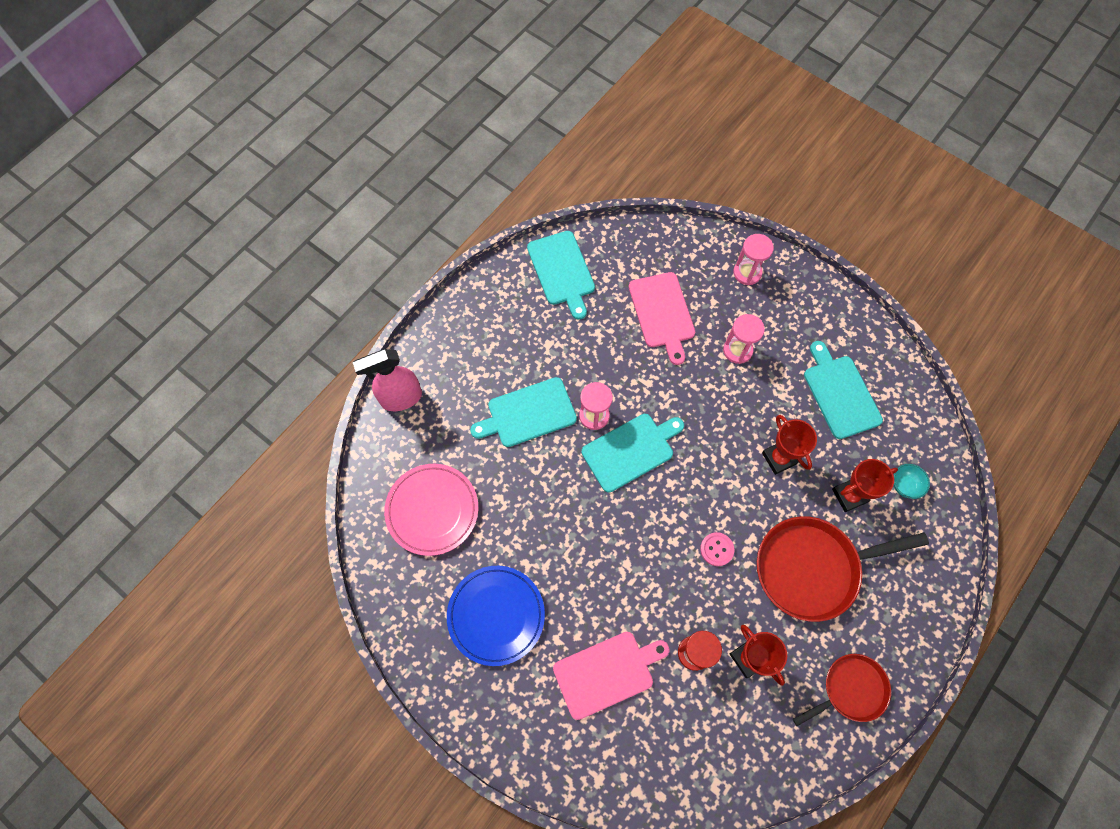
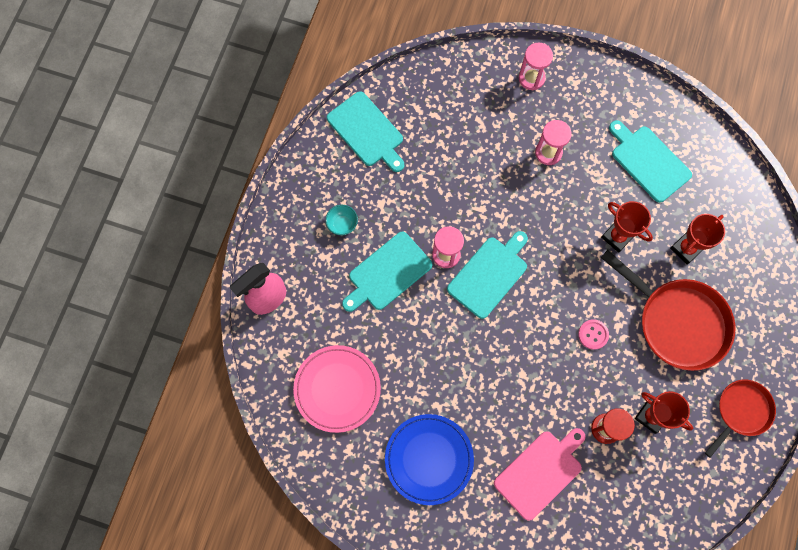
camera: 20 degrees left, 5 degrees up
pink cutting board [629,272,695,365] -> none
red pan [757,516,929,622] -> red pan turned 105 degrees counterclockwise [601,250,735,371]
turquoise bowl [893,464,930,499] -> turquoise bowl moved to [325,205,358,235]

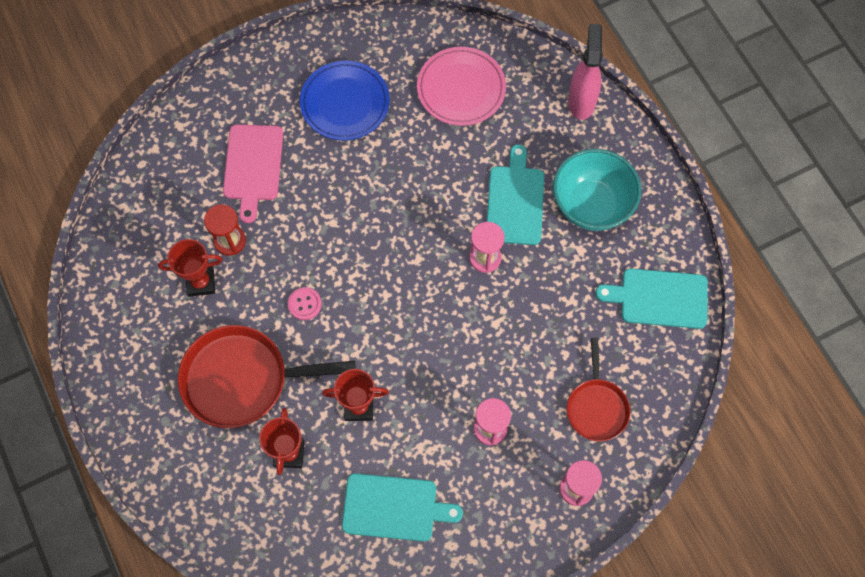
camera: 135 degrees right, 5 degrees down
turquoise bowl [325,205,358,235] -> turquoise bowl [553,149,641,231], size x2.38
turquoise cutting board [447,231,528,319] -> none
red pan [705,380,776,458] -> red pan moved to [567,338,630,442]

